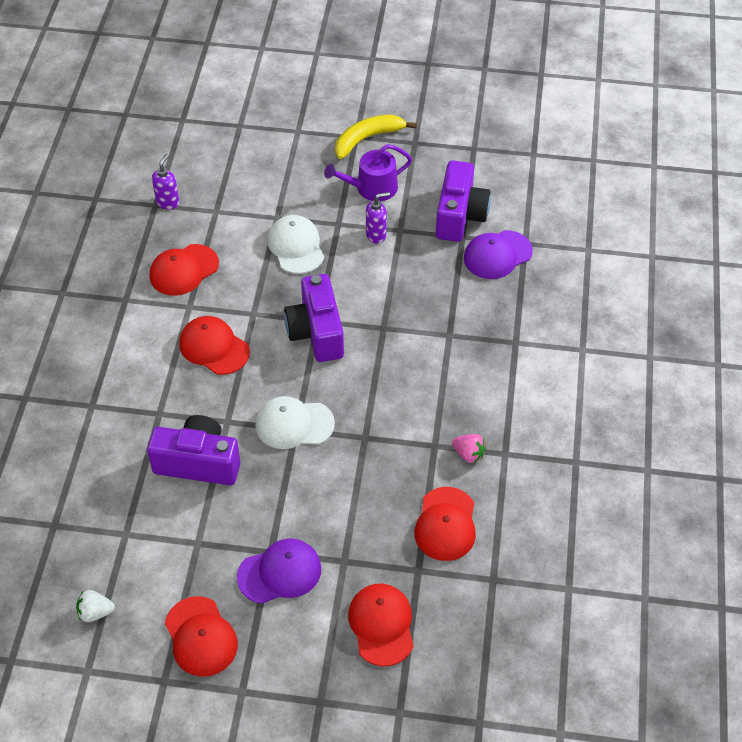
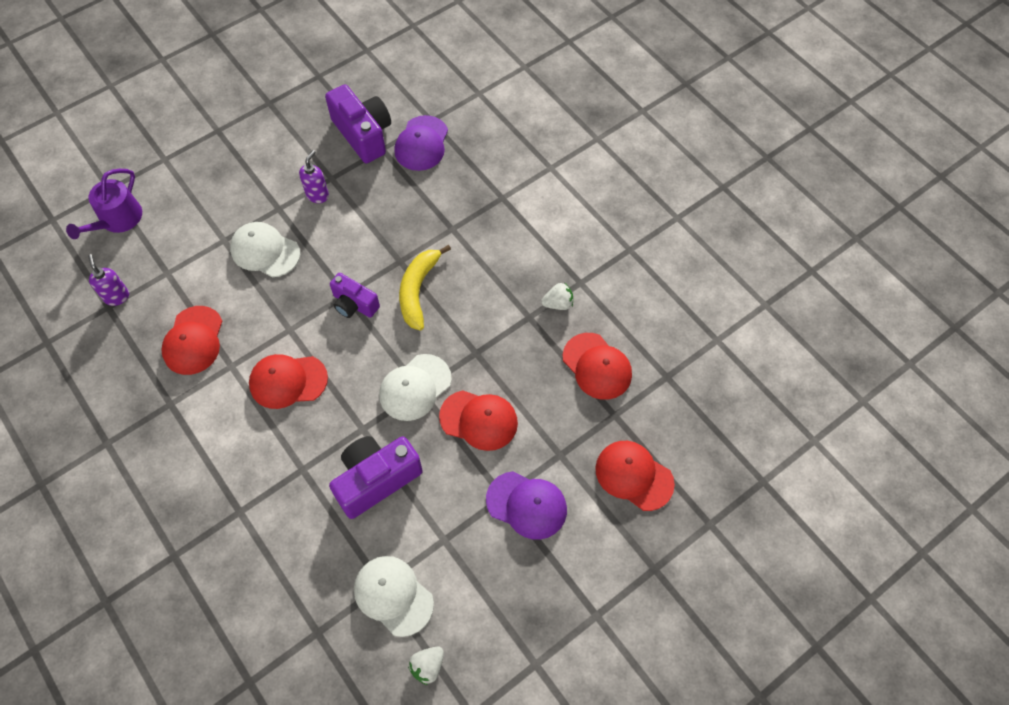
camera: 45 degrees left, 10 degrees up
red cap [165,596,238,677] -> red cap moved to [439,390,518,451]
purple cap [237,539,321,604] -> purple cap turned 90 degrees clockwise [486,471,567,540]
purple camera [284,274,344,362] -> purple camera [330,273,380,318], size x0.61
purple watering can [324,144,412,201] -> purple watering can moved to [66,169,142,239]
yellow banana [335,115,417,159] -> yellow banana moved to [399,245,451,331]
pink strawberry [452,434,486,463] -> white strawberry [541,283,573,310]
none -> white cap [354,556,434,637]

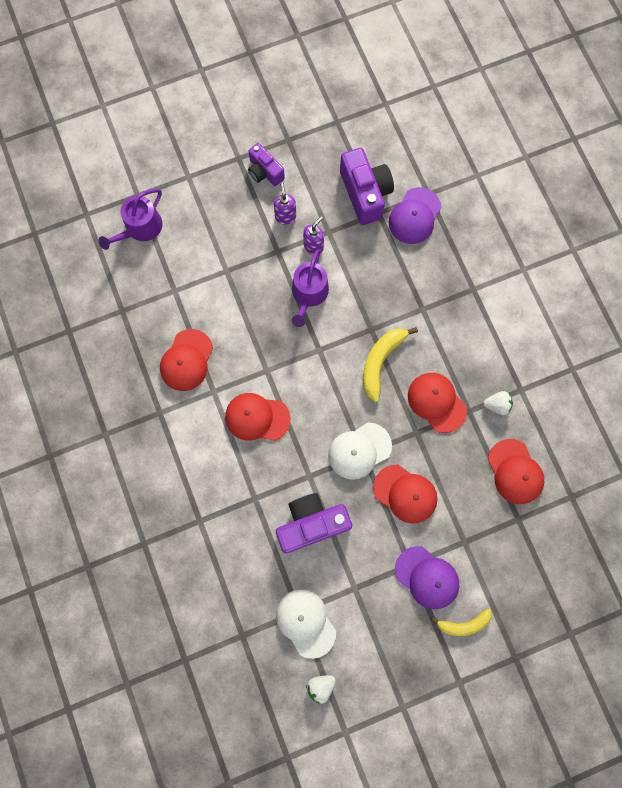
camera: 15 degrees right, 15 degrees up
purple soap dispenser [88,254,129,306] -> purple soap dispenser moved to [274,182,296,224]
white cap [230,222,300,277] -> none
purple camera [330,273,380,318] -> purple camera moved to [248,143,285,186]
red cap [595,441,675,511] -> red cap moved to [408,373,467,433]
none -> purple watering can [292,249,329,327]
none -> yellow banana [431,608,492,636]

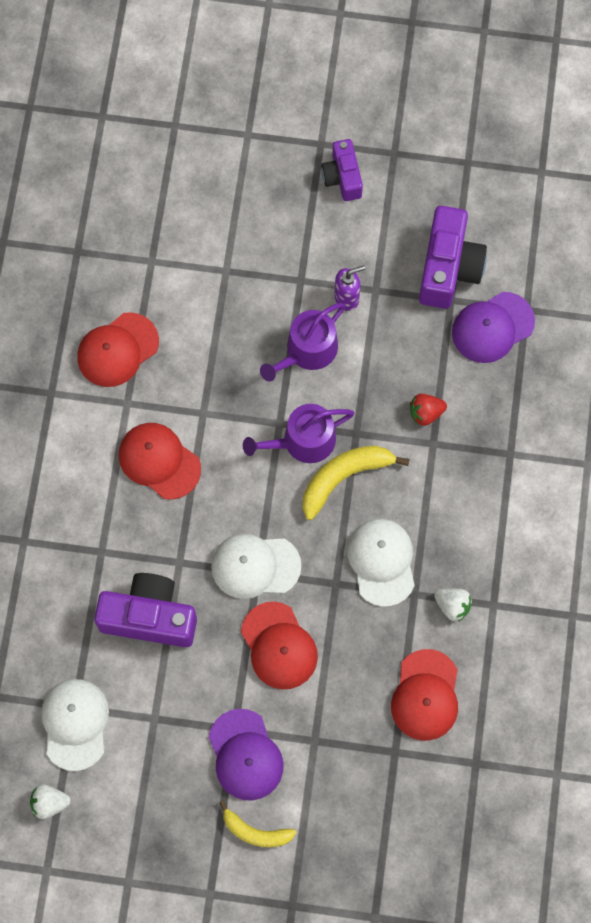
camera: 30 degrees right, 5 degrees down
purple watering can [99,189,163,250] -> purple watering can moved to [243,404,354,463]
purple soap dispenser [274,182,296,224] -> none
red cap [408,373,467,433] -> white cap [347,519,415,607]
none -> red strawberry [410,394,447,426]

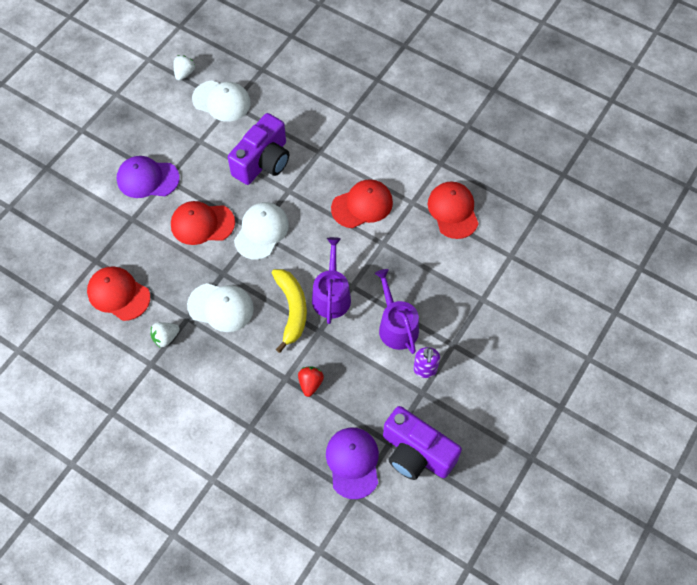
camera: 115 degrees right, 10 degrees down
yellow banana [219,800,297,847] -> none
purple camera [321,139,363,201] -> none

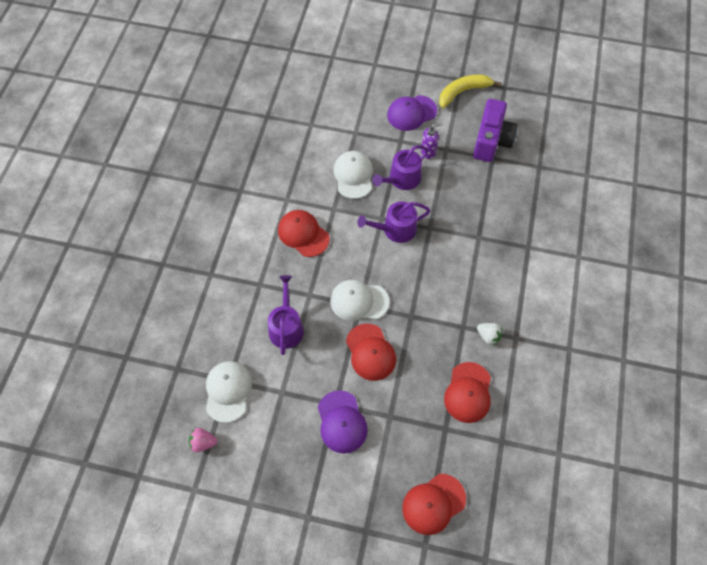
camera: 110 degrees left, 0 degrees up
white strawberry [173,55,195,81] -> pink strawberry [189,428,218,452]
white cap [187,283,254,332] -> white cap moved to [333,151,373,199]
purple camera [228,113,289,185] -> purple watering can [268,275,304,355]
yellow banana [272,269,307,353] -> yellow banana moved to [439,74,502,108]
red strawberry [298,366,324,397] -> none
purple cap [326,428,379,499] -> purple cap moved to [387,95,437,131]
red cap [428,181,479,239] -> red cap moved to [402,474,466,535]

